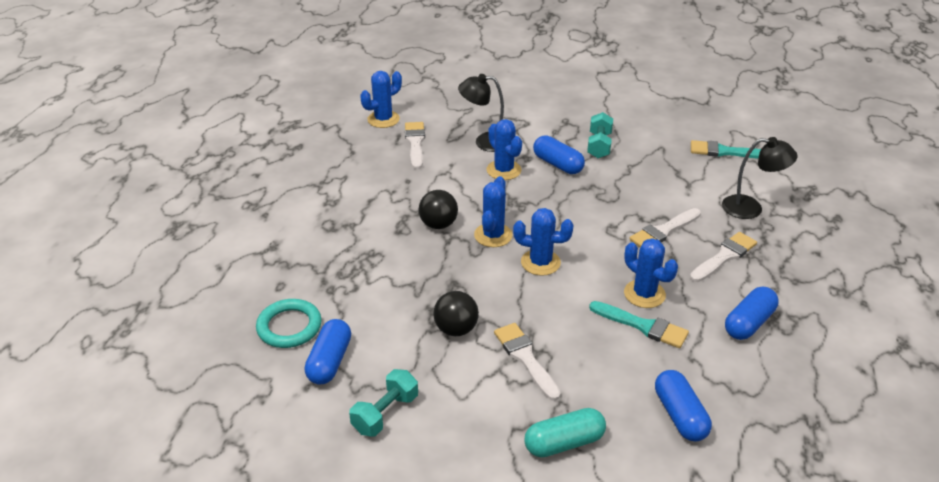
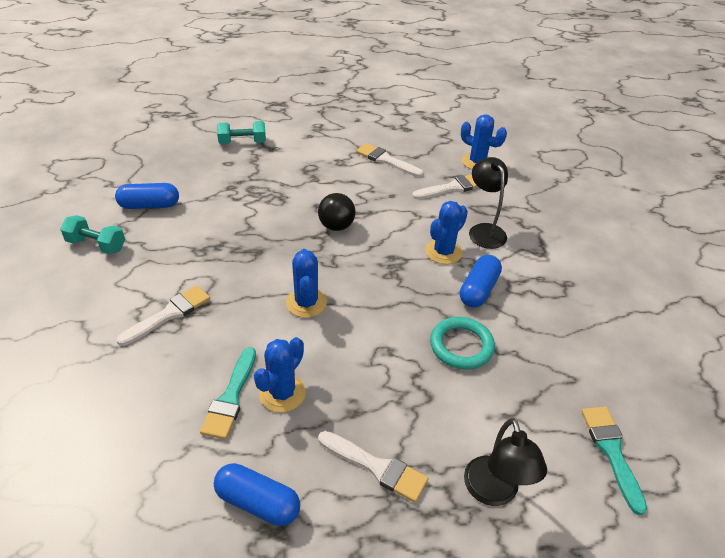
camera: 70 degrees right, 5 degrees up
turquoise ring [256,299,322,348] -> turquoise ring moved to [430,317,495,370]
black ball [433,291,479,336] -> none
blue cactus [474,176,513,247] -> none
turquoise capsule [524,408,606,457] -> none
turquoise dumbbell [587,112,613,158] -> turquoise dumbbell moved to [217,121,266,144]
white brush [629,208,701,247] -> white brush moved to [356,143,424,177]
blue capsule [655,370,712,442] -> none

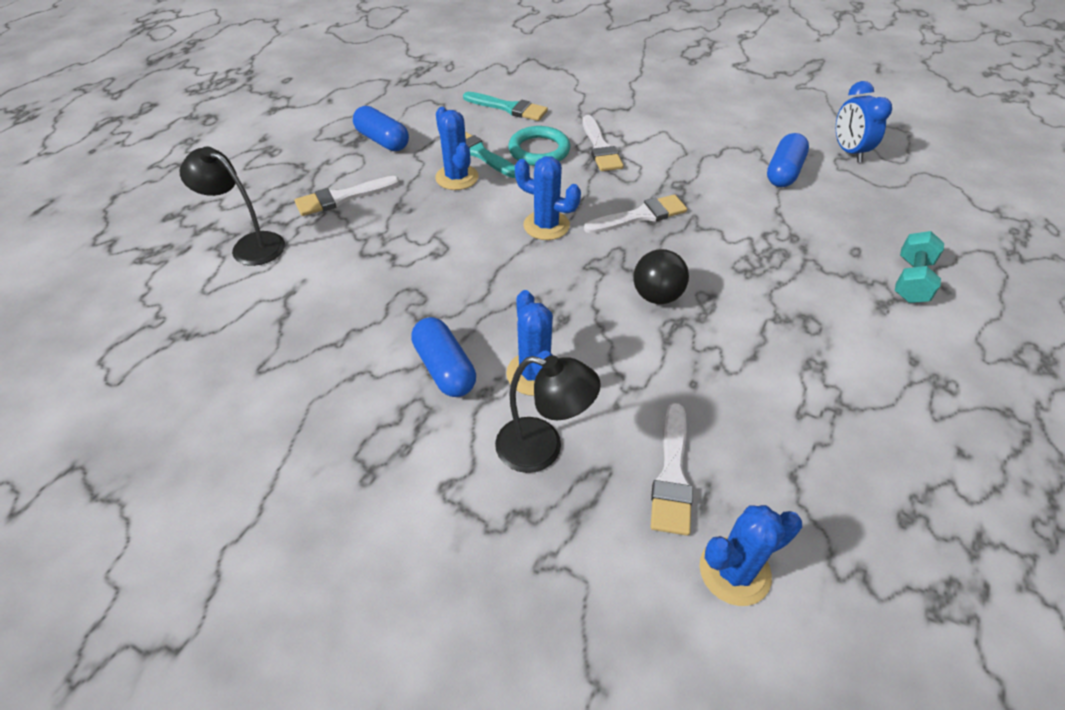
camera: 125 degrees right, 5 degrees up
turquoise dumbbell [60,215,125,254] -> none
blue capsule [214,463,300,526] -> blue capsule turned 75 degrees clockwise [353,106,409,151]
white brush [356,143,424,177] -> white brush moved to [584,194,687,233]
turquoise ring [430,317,495,370] -> turquoise ring moved to [508,126,570,166]
turquoise brush [581,407,647,515] -> turquoise brush moved to [463,92,548,121]
none -> blue clock [836,81,892,162]

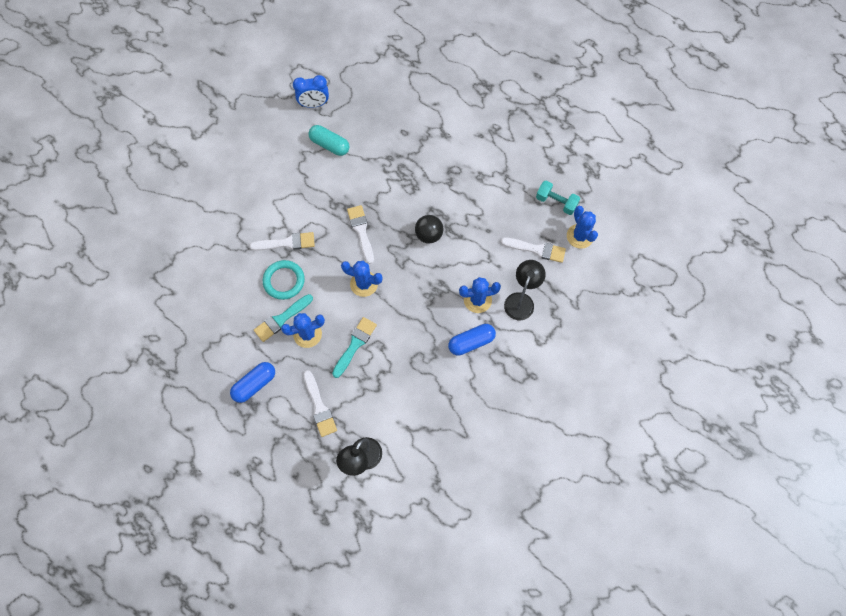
camera: 85 degrees left, 20 degrees up
turquoise brush [463,92,548,121] -> turquoise brush moved to [332,317,377,378]
blue cactus [515,156,581,240] -> blue cactus turned 75 degrees clockwise [341,261,383,297]
blue capsule [767,133,809,187] -> turquoise capsule [308,125,350,156]
turquoise dumbbell [895,231,944,303] -> turquoise dumbbell moved to [536,180,580,215]

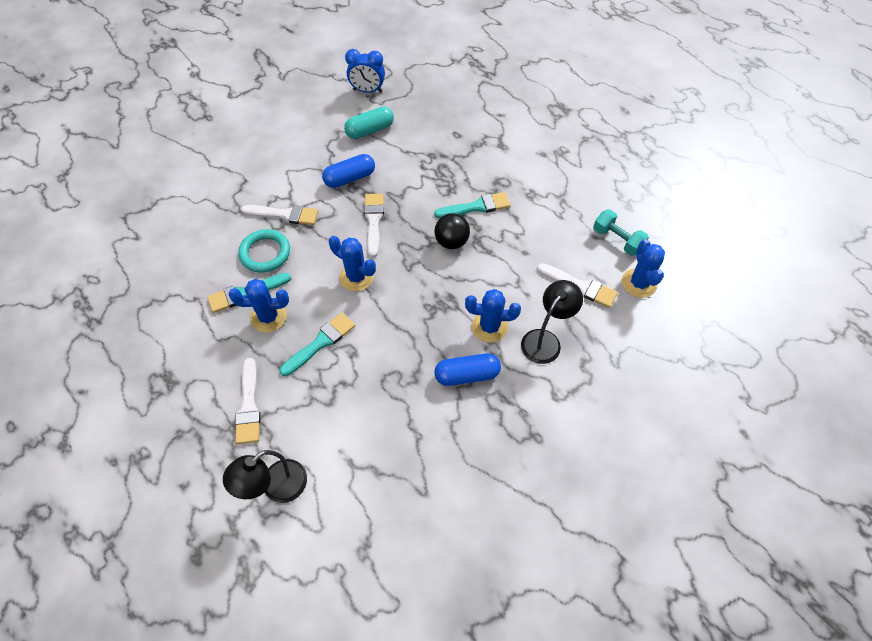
camera: 15 degrees right, 10 degrees down
blue capsule [230,362,275,403] -> blue capsule moved to [322,154,375,188]
turquoise capsule [308,125,350,156] -> turquoise capsule turned 75 degrees counterclockwise [344,107,394,139]
none -> turquoise brush [434,192,511,218]

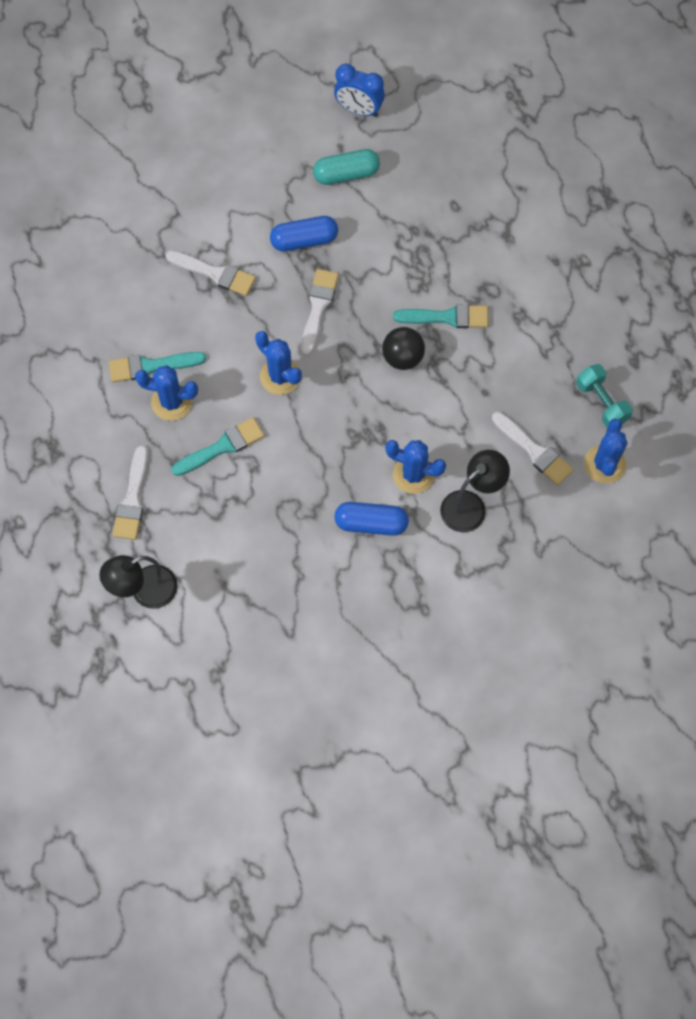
camera: 15 degrees right, 10 degrees up
turquoise ring [238,229,290,273] -> none

